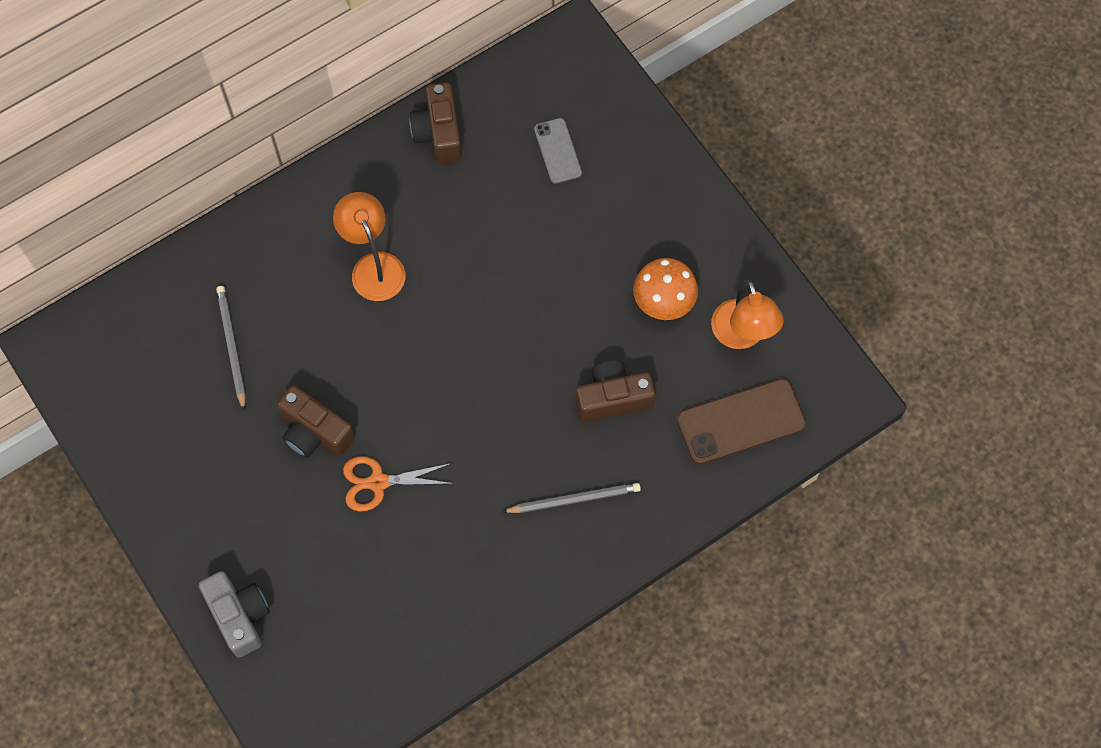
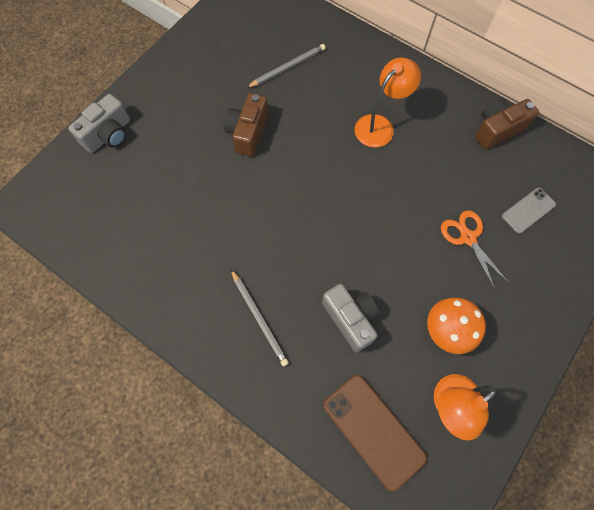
camera: 70 degrees right, 0 degrees up
orange scissors [343,456,454,512] -> orange scissors moved to [441,211,509,289]
brown camera [576,360,655,423] -> grey camera [322,284,380,352]

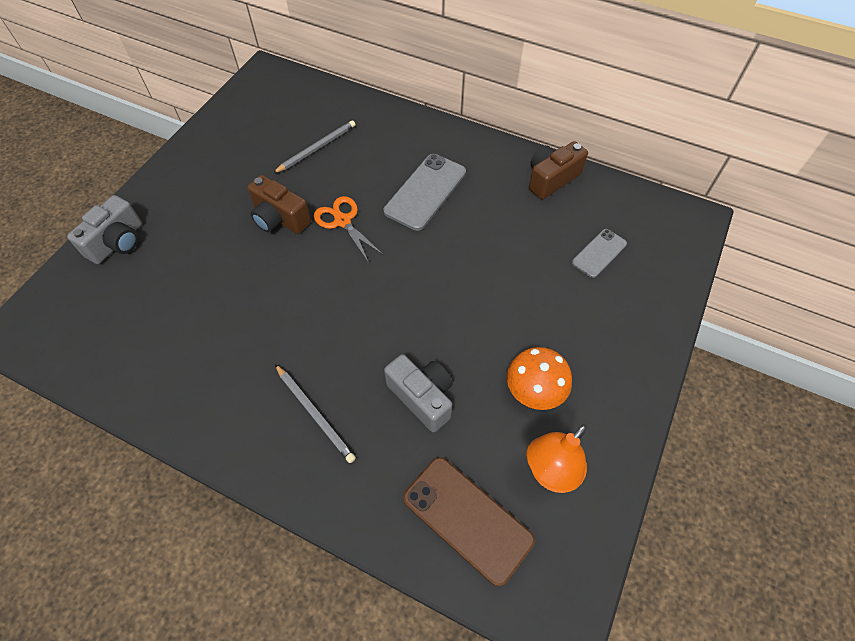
camera: 10 degrees left, 10 degrees down
brown camera [224,93,268,157] -> brown camera turned 60 degrees counterclockwise [247,175,311,234]
orange lamp [355,58,421,148] -> grey phone [384,154,466,231]
orange scissors [441,211,509,289] -> orange scissors moved to [314,196,383,263]

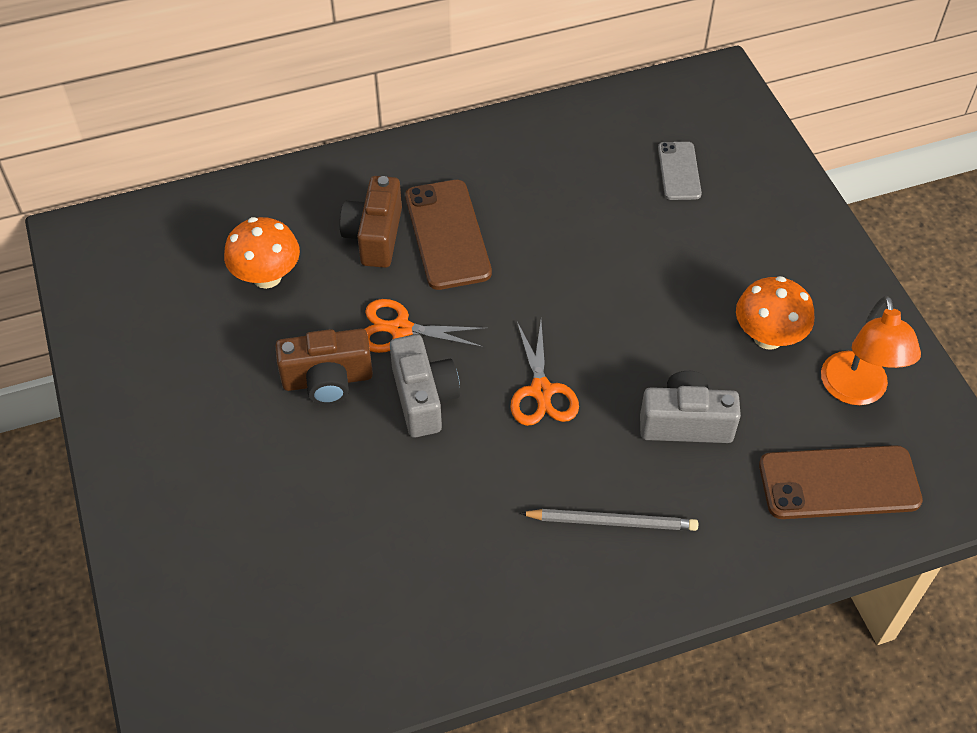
camera: 45 degrees left, 5 degrees down
grey camera [67,195,142,264] -> grey camera moved to [390,334,460,438]
grey pencil [273,120,355,174] -> orange mushroom [224,217,300,289]
grey phone [384,154,466,231] -> brown phone [405,180,492,290]
brown camera [529,141,588,200] -> brown camera moved to [340,176,402,268]
none -> orange scissors [510,321,579,426]

